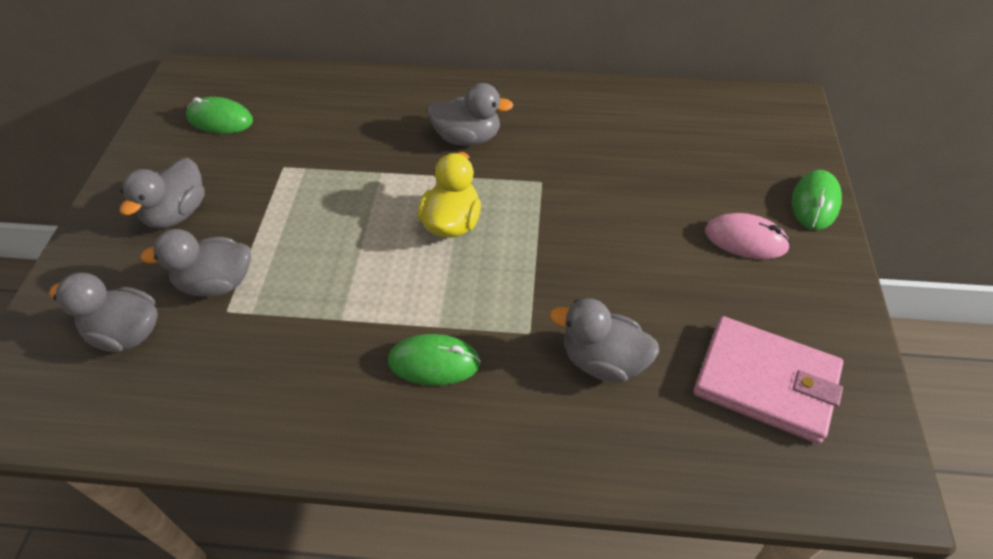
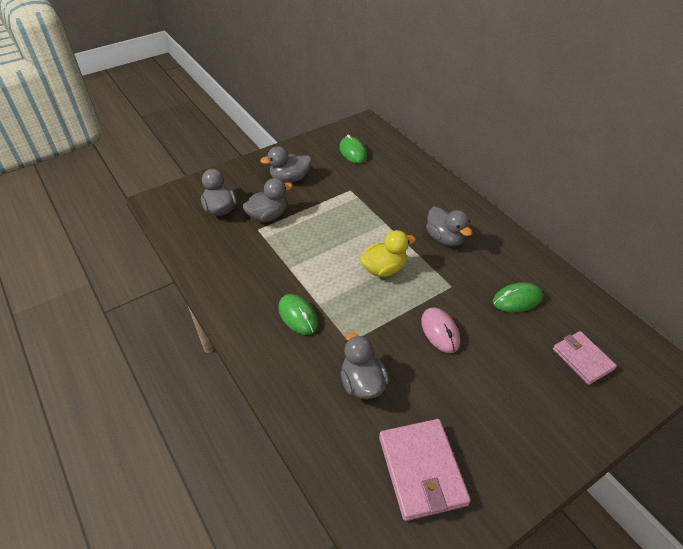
camera: 50 degrees right, 5 degrees down
grey duck [140,229,251,297] -> grey duck turned 105 degrees clockwise [243,178,293,222]
pink mouse [705,213,791,259] -> pink mouse moved to [421,307,460,353]
green mouse [792,170,842,230] -> green mouse moved to [493,282,543,312]
none -> pink wallet [553,331,617,385]

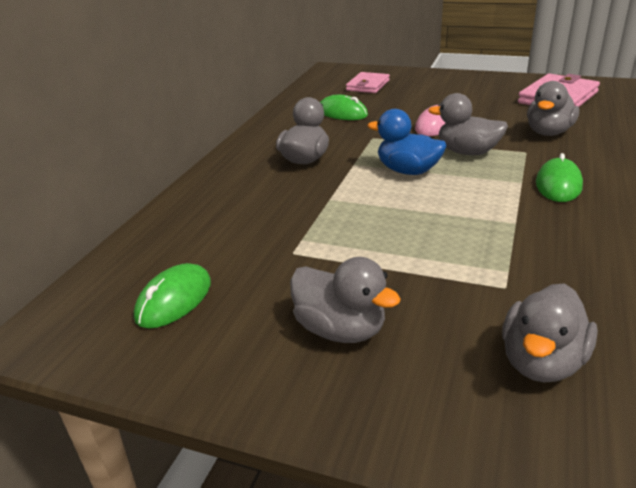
camera: 125 degrees left, 15 degrees down
grey duck [243,178,293,222] -> grey duck moved to [428,93,508,155]
yellow duck [360,230,416,277] -> blue duck [367,109,446,175]

